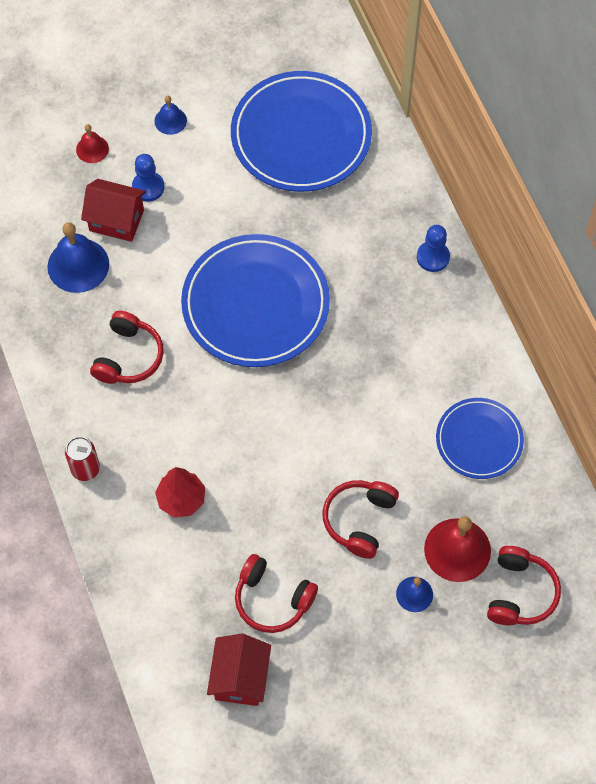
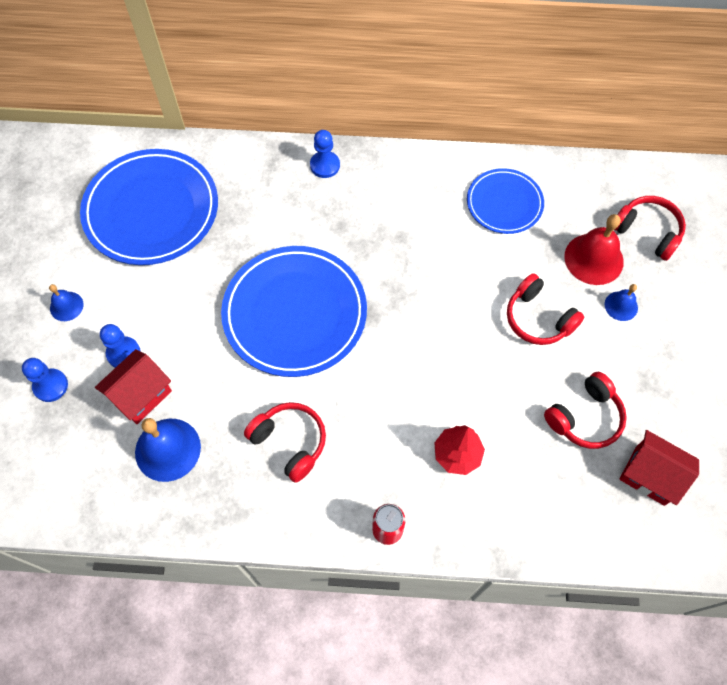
camera: 65 degrees left, 0 degrees up
red bell [76,124,109,163] -> blue pawn [22,358,68,402]

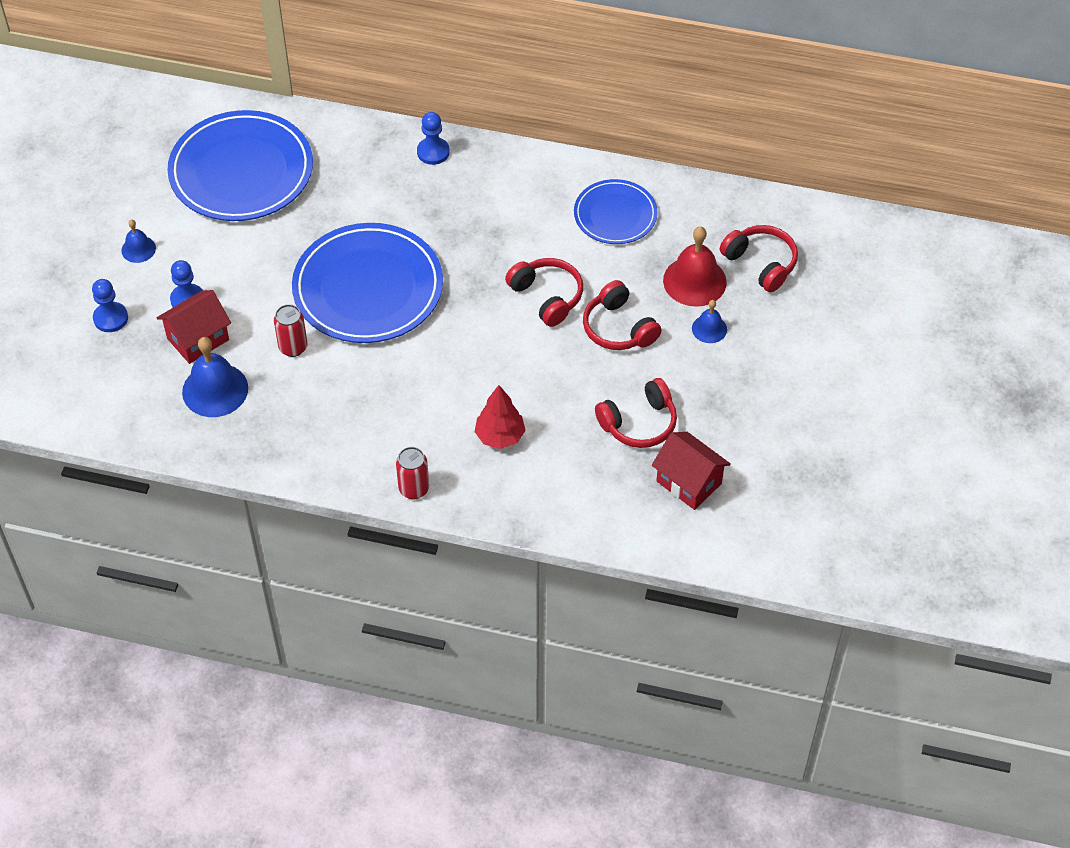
camera: 10 degrees right, 10 degrees down
red headphones [244,402,326,483] -> red headphones moved to [505,258,583,327]
none -> red can [274,304,307,357]

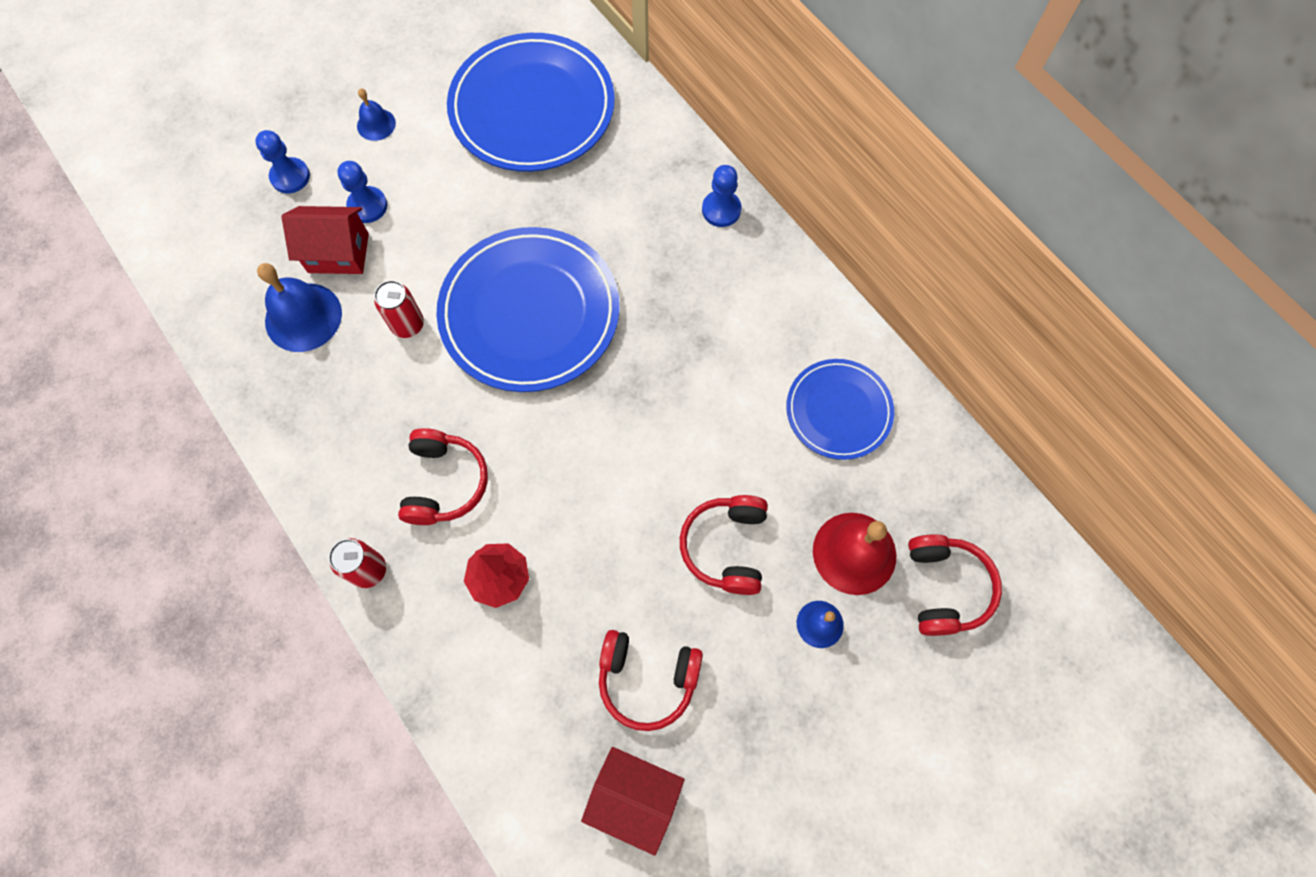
camera: 40 degrees right, 15 degrees up
red headphones [505,258,583,327] -> red headphones moved to [398,428,488,525]
red house [652,432,731,510] -> red house turned 60 degrees counterclockwise [581,747,684,856]

